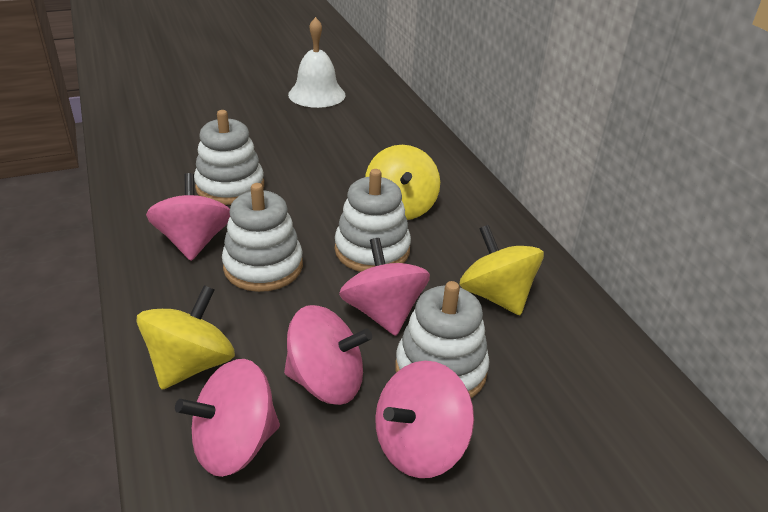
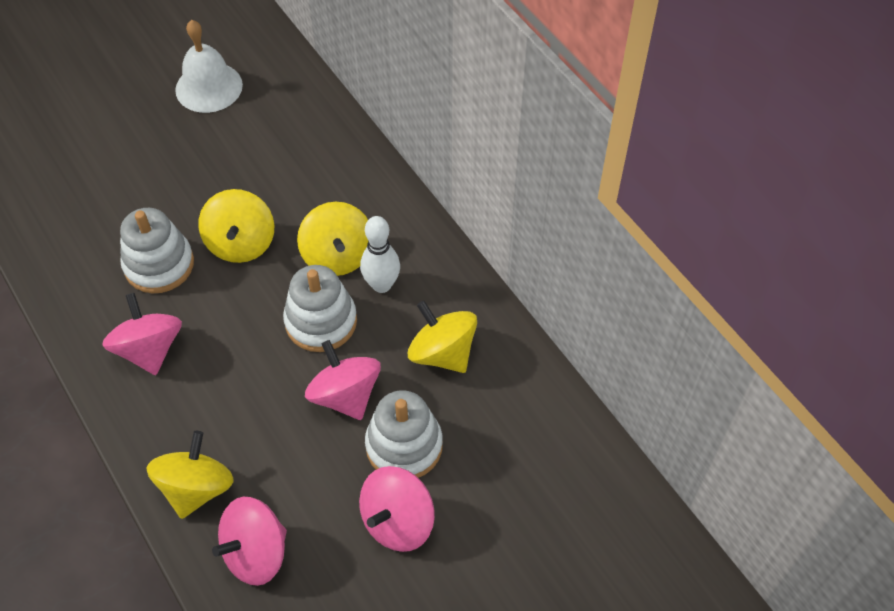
camera: 10 degrees left, 20 degrees up
white stacking toy [222,183,303,292] -> none
pink spinning top [284,305,372,405] -> none
none -> yellow spinning top [198,189,274,263]
none -> white bowling pin [360,216,400,293]

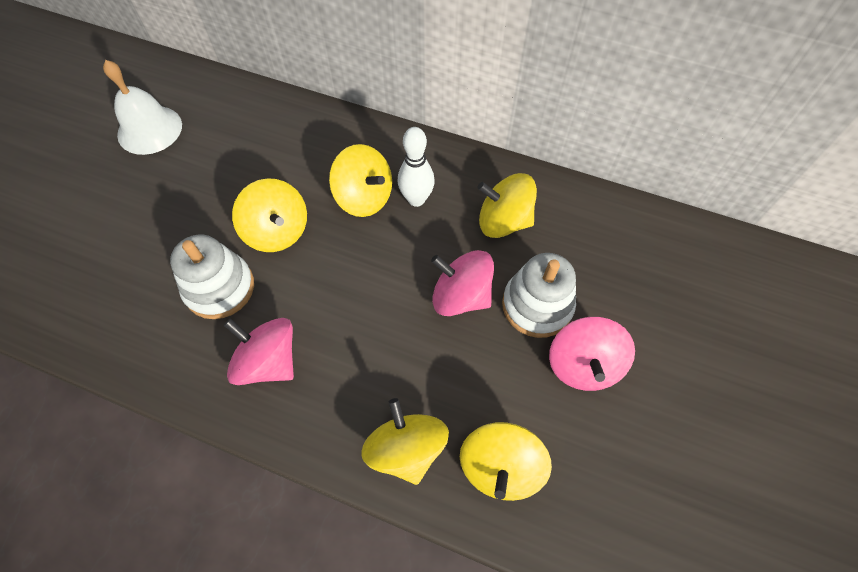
camera: 35 degrees left, 5 degrees up
pink spinning top [212,497,287,586] -> yellow spinning top [460,422,552,501]
white stacking toy [283,265,357,352] -> none

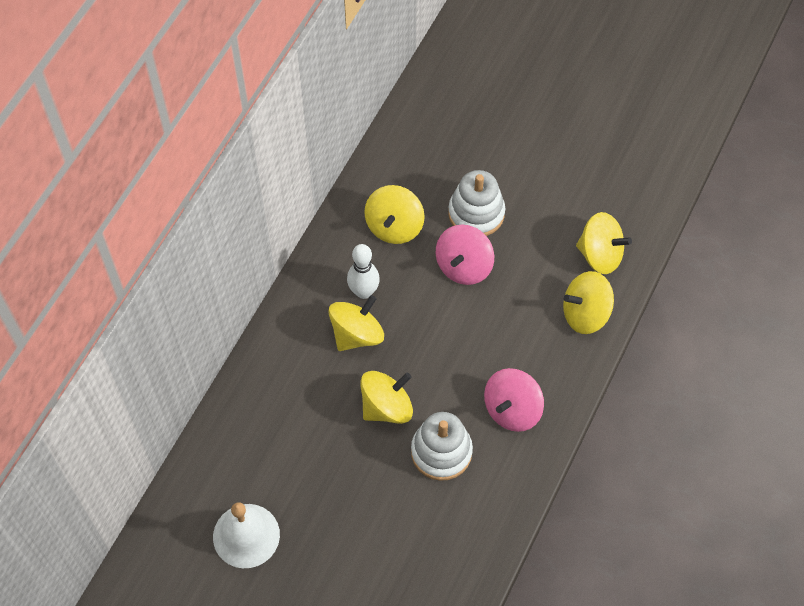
camera: 85 degrees left, 0 degrees up
pink spinning top [549,317,635,391] -> none

